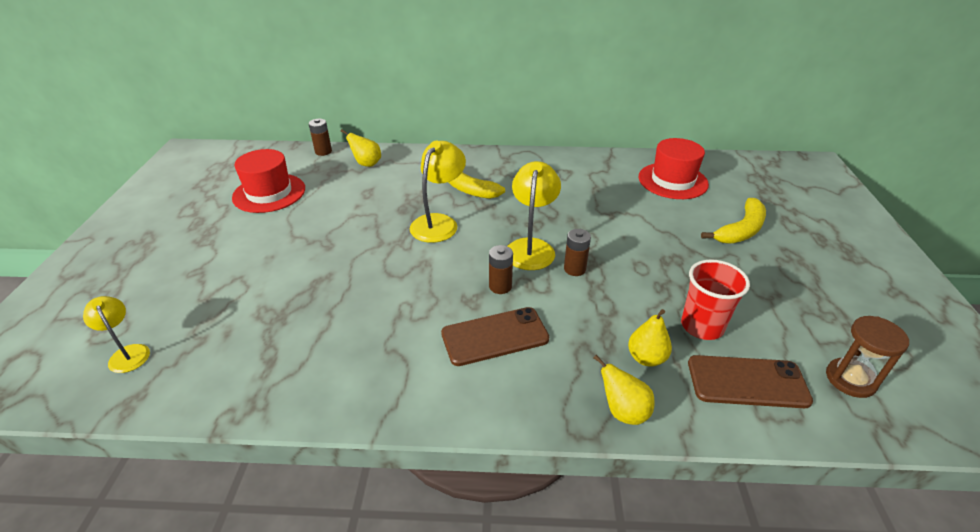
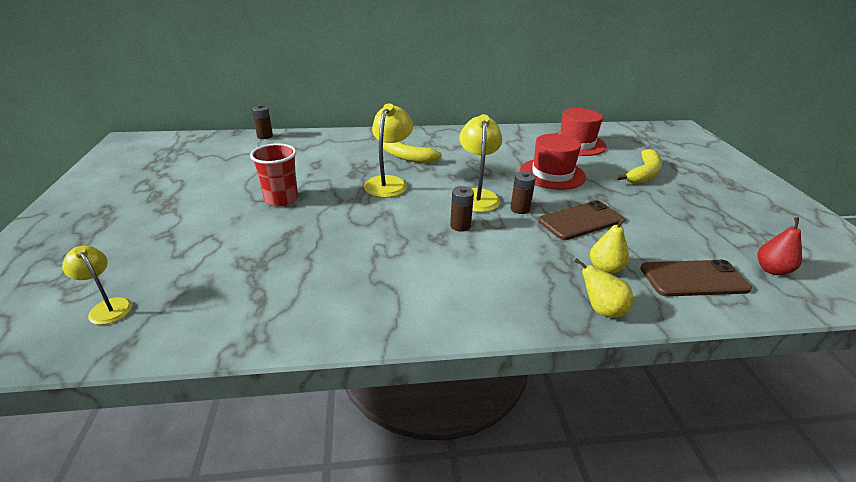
camera: 10 degrees left, 5 degrees down
red hat [232,149,305,213] -> red hat moved to [520,134,586,190]
yellow pear [340,129,381,167] -> none
brown phone [441,307,549,366] -> brown phone moved to [538,200,623,240]
red cup [681,259,750,340] -> red cup moved to [250,143,298,206]
brown hourglass [826,316,909,398] -> red pear [757,217,802,275]

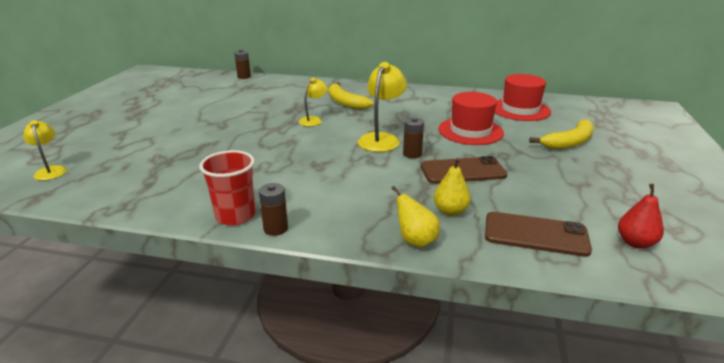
camera: 20 degrees right, 5 degrees down
red cup [250,143,298,206] -> red cup moved to [199,150,255,226]
yellow lamp [364,103,413,198] -> yellow lamp [299,78,328,126], size x0.61
brown battery [450,186,474,232] -> brown battery moved to [259,183,288,236]

